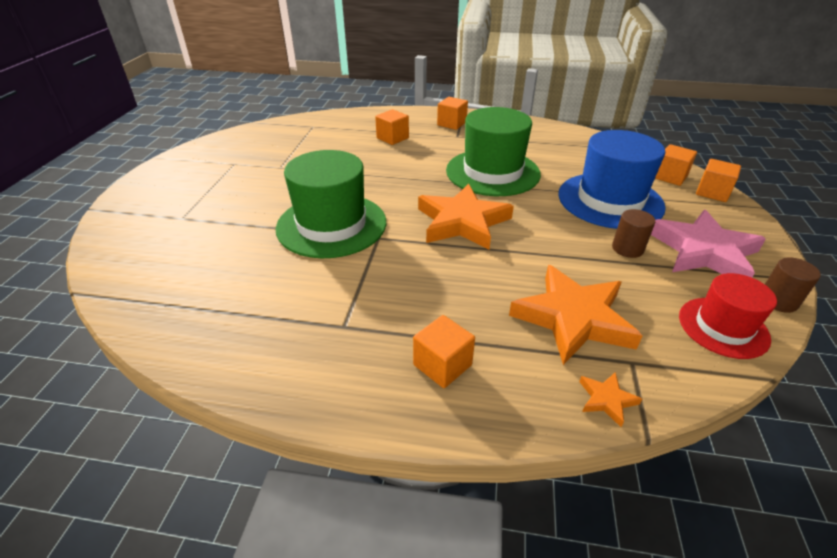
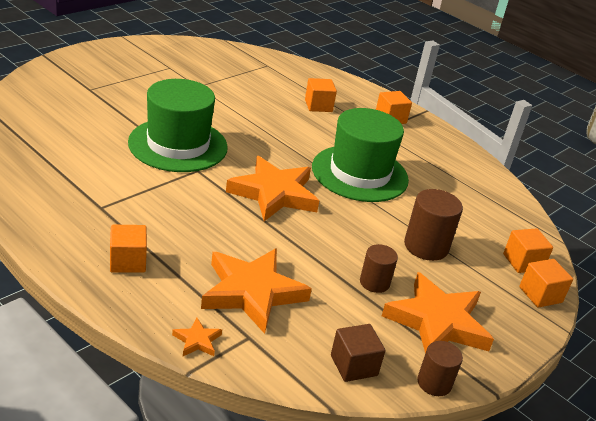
camera: 30 degrees right, 5 degrees down
blue hat [558,130,666,229] -> brown cylinder [404,189,463,261]
pink star [651,210,766,277] -> orange star [382,272,494,353]
red hat [679,273,777,359] -> brown cube [331,324,386,382]

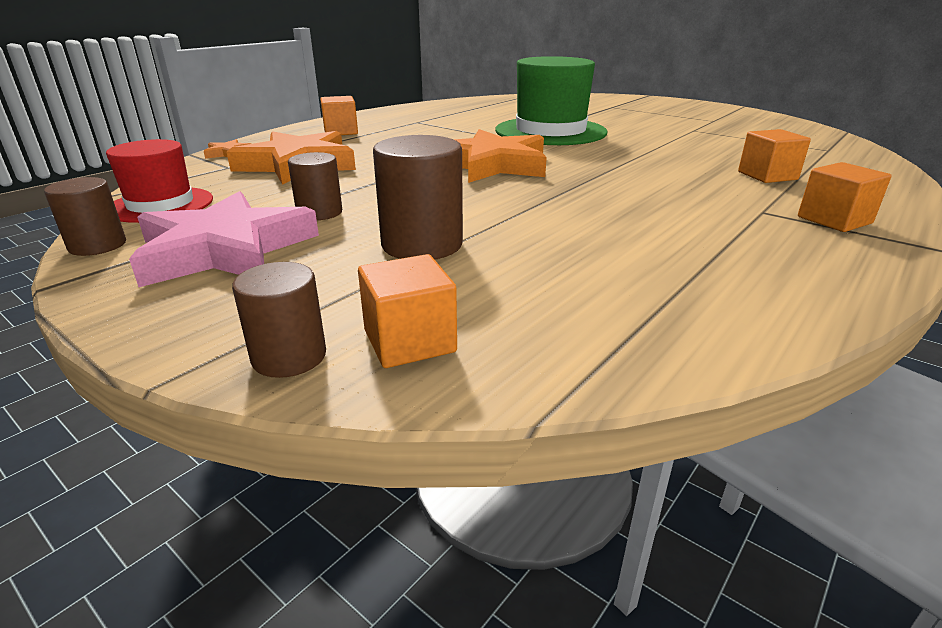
camera: 90 degrees right, 5 degrees down
green hat [312,108,409,202] -> none
brown cube [331,324,386,382] -> red hat [106,139,213,223]
orange star [382,272,494,353] -> pink star [129,191,319,287]
orange cube [519,259,573,308] -> brown cylinder [232,262,326,378]

